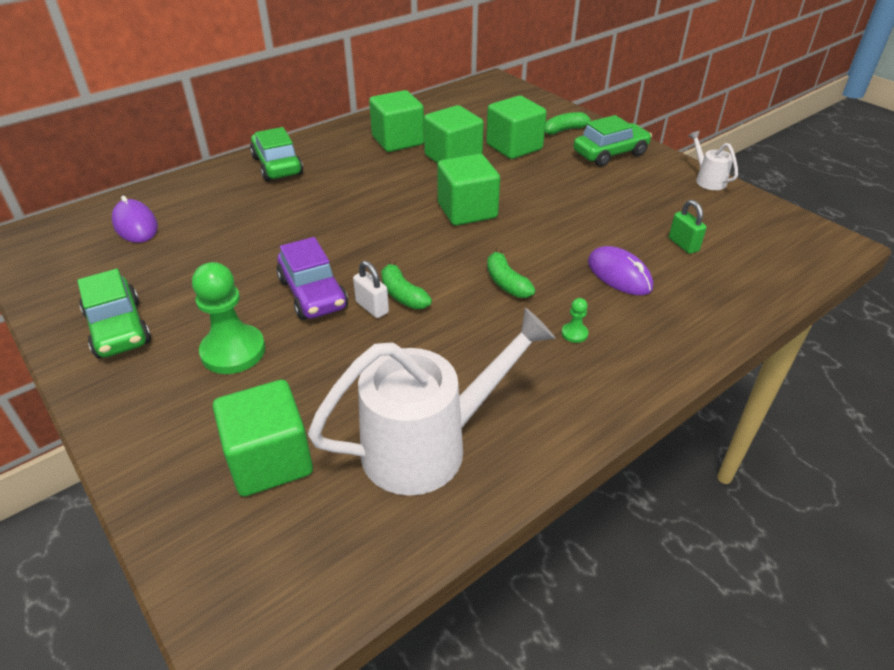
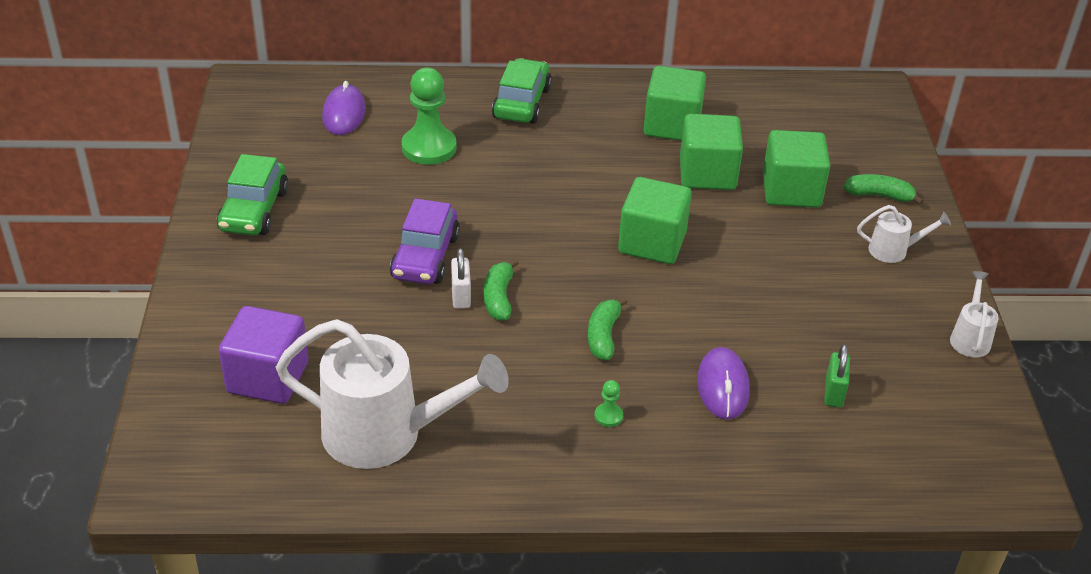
camera: 35 degrees right, 0 degrees up
green pawn [192,262,265,374] -> green pawn moved to [402,67,457,165]
green cube [213,379,313,497] -> purple cube [219,306,308,404]
green car [574,115,652,167] -> white watering can [857,205,951,263]

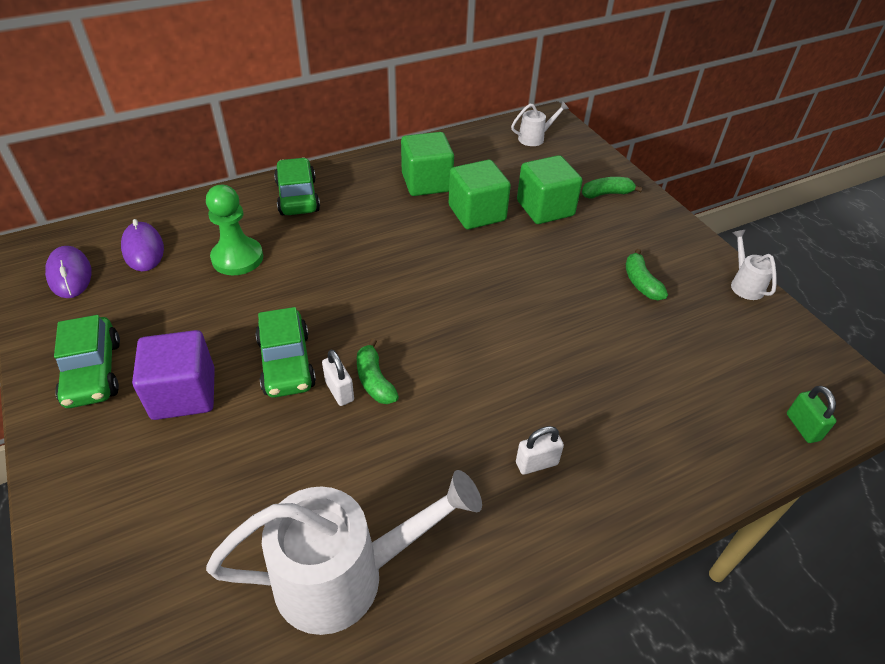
camera: 25 degrees left, 5 degrees up
purple cube [219,306,308,404] -> purple cube moved to [132,330,215,420]
purple car [390,198,460,284] -> green car [255,307,316,398]
green banana [588,297,628,360] -> green banana moved to [626,249,668,300]
green pawn [594,380,623,427] -> white padlock [516,426,564,475]
green cube [618,177,692,264] -> none
purple mouse [697,347,750,420] -> purple mouse moved to [45,246,92,298]
green padlock [824,344,850,408] -> green padlock moved to [787,386,837,443]
white watering can [857,205,951,263] -> white watering can moved to [511,101,569,146]

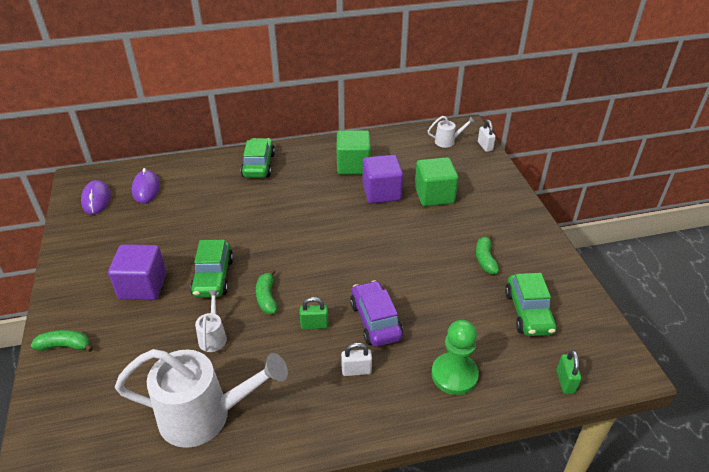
camera: 15 degrees right, 5 degrees down
green car [54,315,120,408] -> green car moved to [505,273,557,336]
green pawn [206,185,263,275] -> green pawn moved to [432,320,479,395]
white padlock [322,349,354,406] -> white padlock moved to [478,120,496,152]
green cube [449,160,511,229] -> purple cube [363,155,403,204]
green banana [582,177,643,199] -> green banana moved to [31,330,93,352]
white watering can [731,230,777,300] -> white watering can moved to [195,290,227,352]
none -> green padlock [299,297,328,329]
none -> purple car [350,280,403,347]

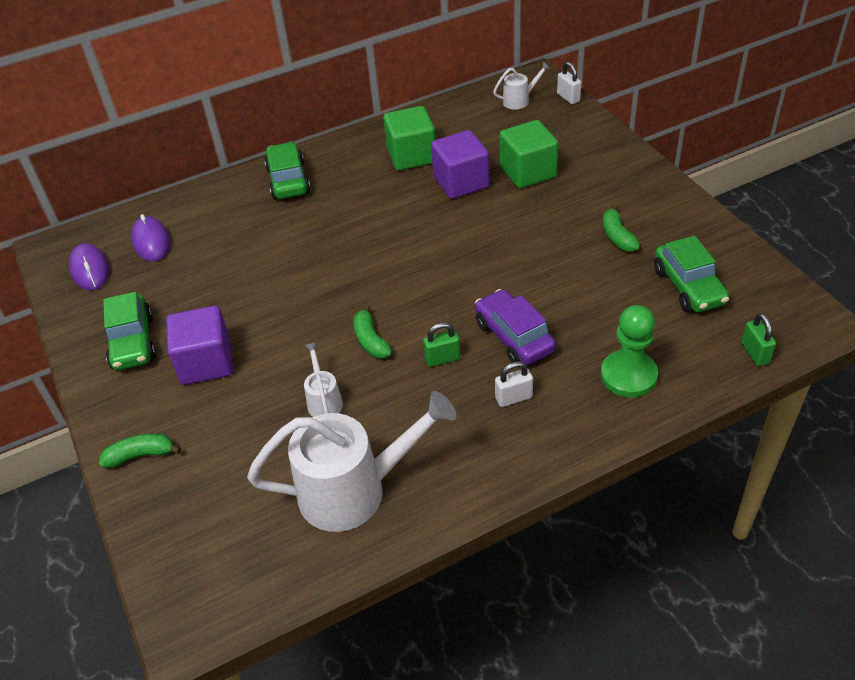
camera: 10 degrees left, 5 degrees up
green car [190,240,234,298] -> green car moved to [103,292,156,370]

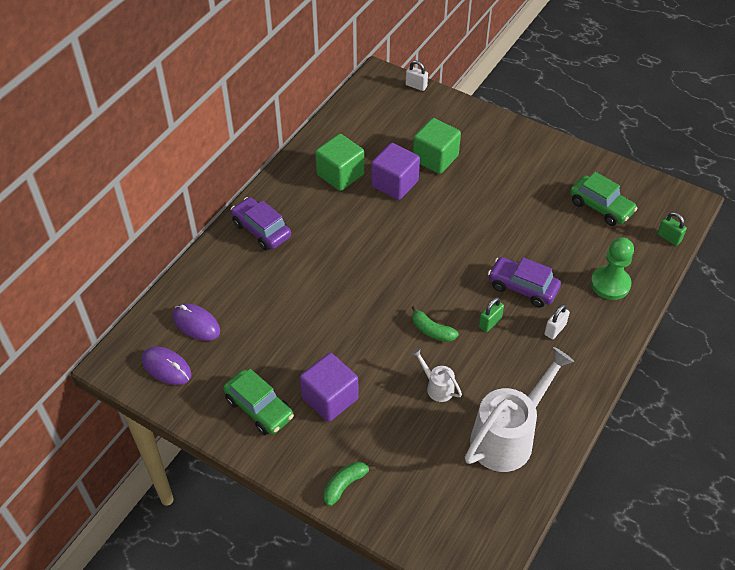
camera: 35 degrees left, 5 degrees up
green car [264,142,310,200] -> purple car [231,197,291,250]
white watering can [493,62,551,110] -> none
green banana [603,205,640,252] -> none

